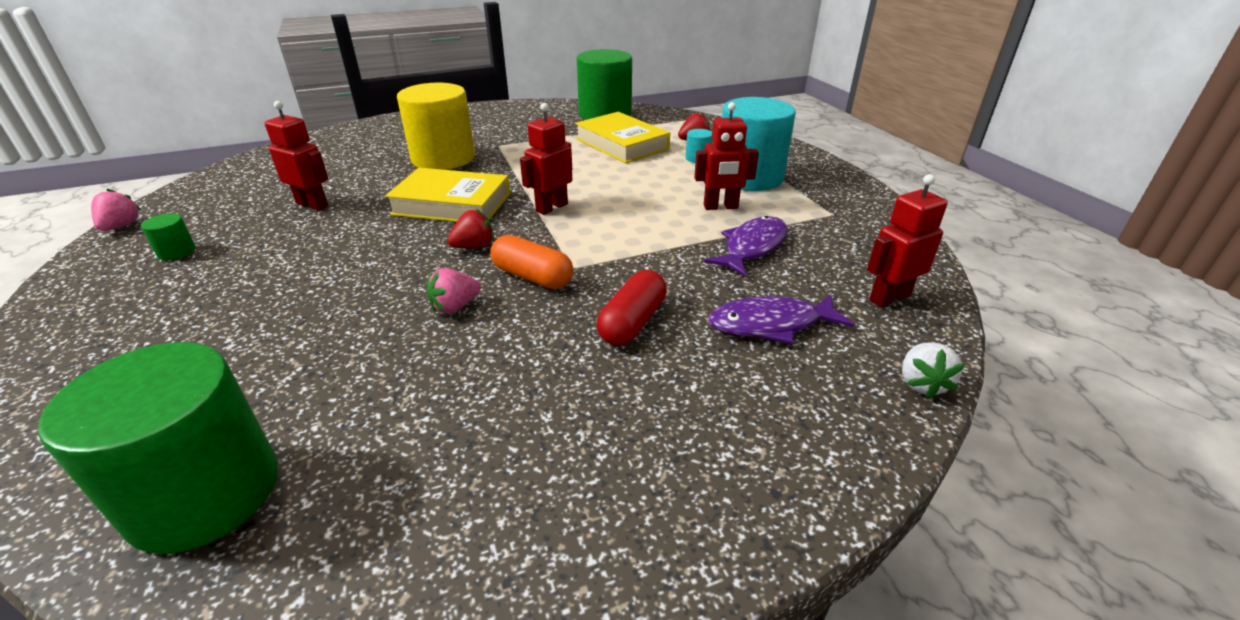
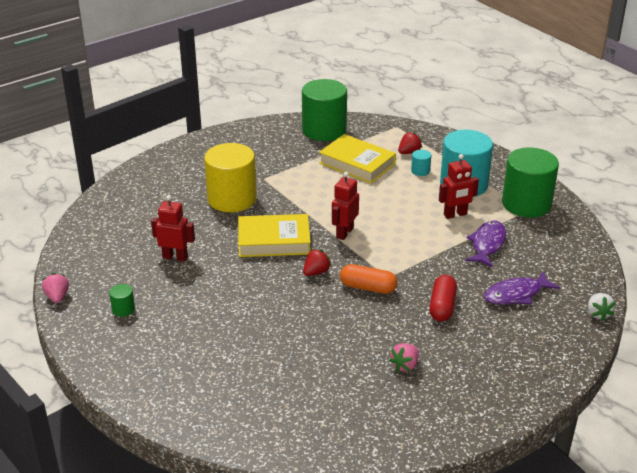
camera: 15 degrees left, 0 degrees up
green cylinder [38,342,278,554] -> green cylinder moved to [502,147,559,217]
pink strawberry [427,268,481,314] -> pink strawberry moved to [389,343,419,372]
red robot [867,174,948,307] -> none

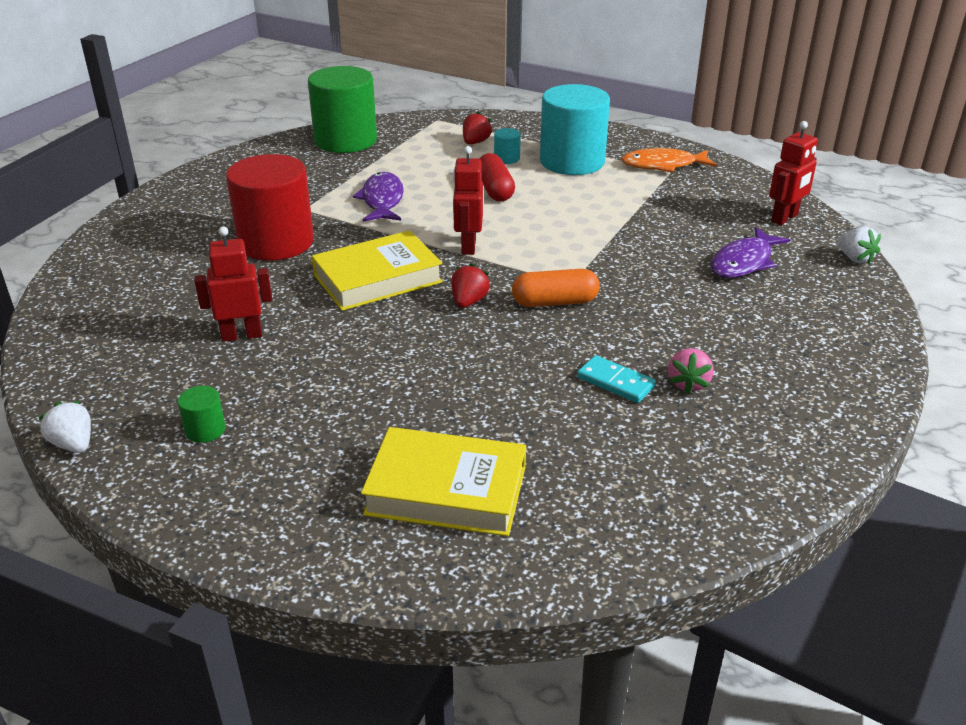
camera: 25 degrees left, 0 degrees up
pink strawberry [42,273,69,303] -> white strawberry [39,401,91,453]
yellow cylinder [204,143,257,212] -> red cylinder [226,154,314,261]
yellow book [319,134,396,184] -> yellow book moved to [361,427,526,536]
red capsule [429,275,457,321] -> red capsule moved to [479,153,515,201]
red robot [439,154,479,219] -> red robot moved to [769,121,818,225]
purple fish [465,220,506,267] -> purple fish moved to [353,172,404,222]
green cylinder [502,147,559,217] -> orange fish [621,148,717,173]
none -> turquoise domino [577,355,656,403]

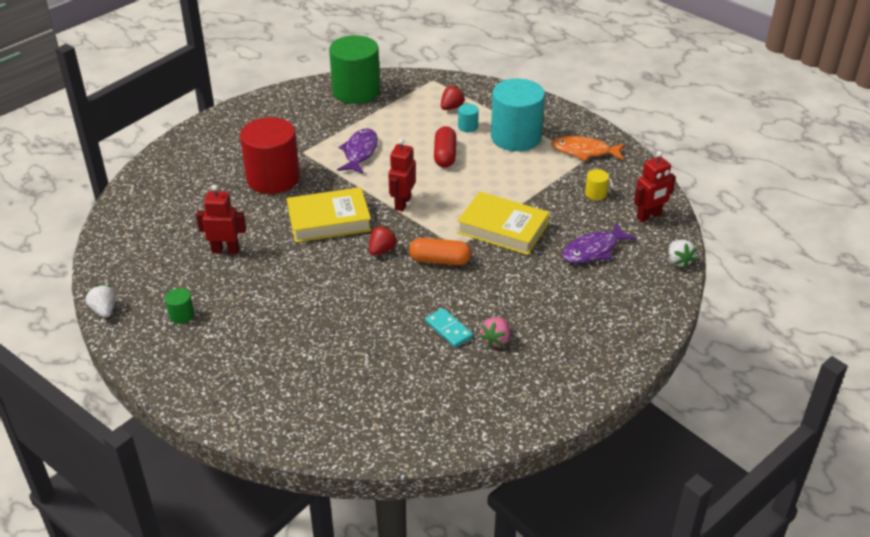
camera: 15 degrees right, 5 degrees up
yellow book [361,427,526,536] -> yellow book moved to [457,192,549,255]
none -> yellow cylinder [585,169,609,200]

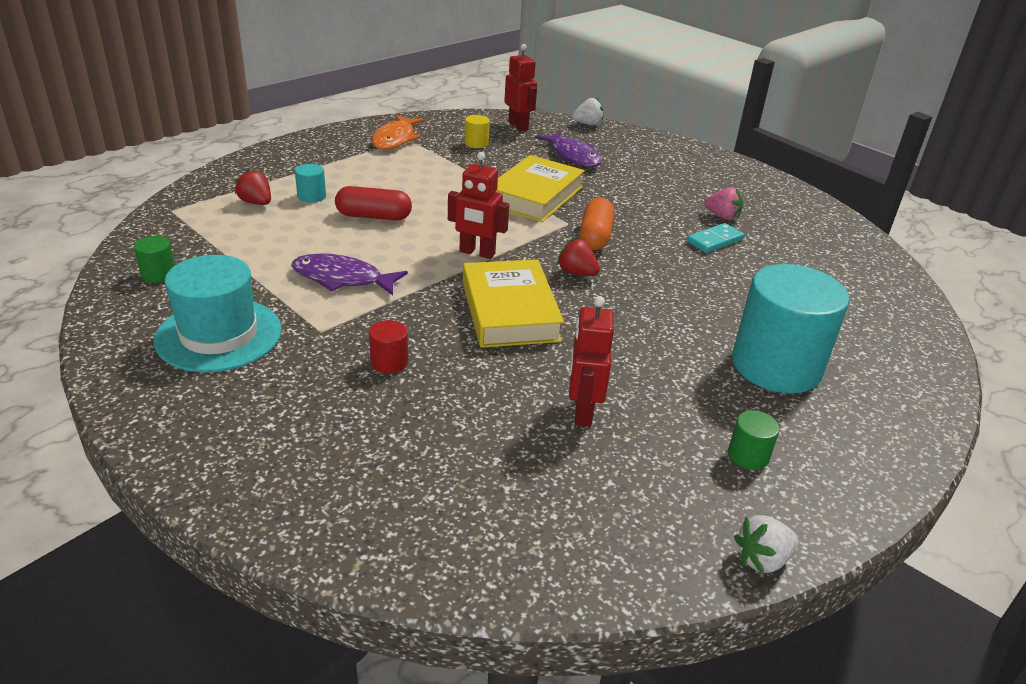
camera: 90 degrees left, 5 degrees down
red cylinder [240,117,300,194] -> red cylinder [369,320,408,373], size x0.40
green cylinder [329,35,380,104] -> green cylinder [134,236,175,283], size x0.40
turquoise cylinder [491,79,545,151] -> turquoise cylinder moved to [732,264,850,394]
none -> turquoise hat [154,255,282,372]

